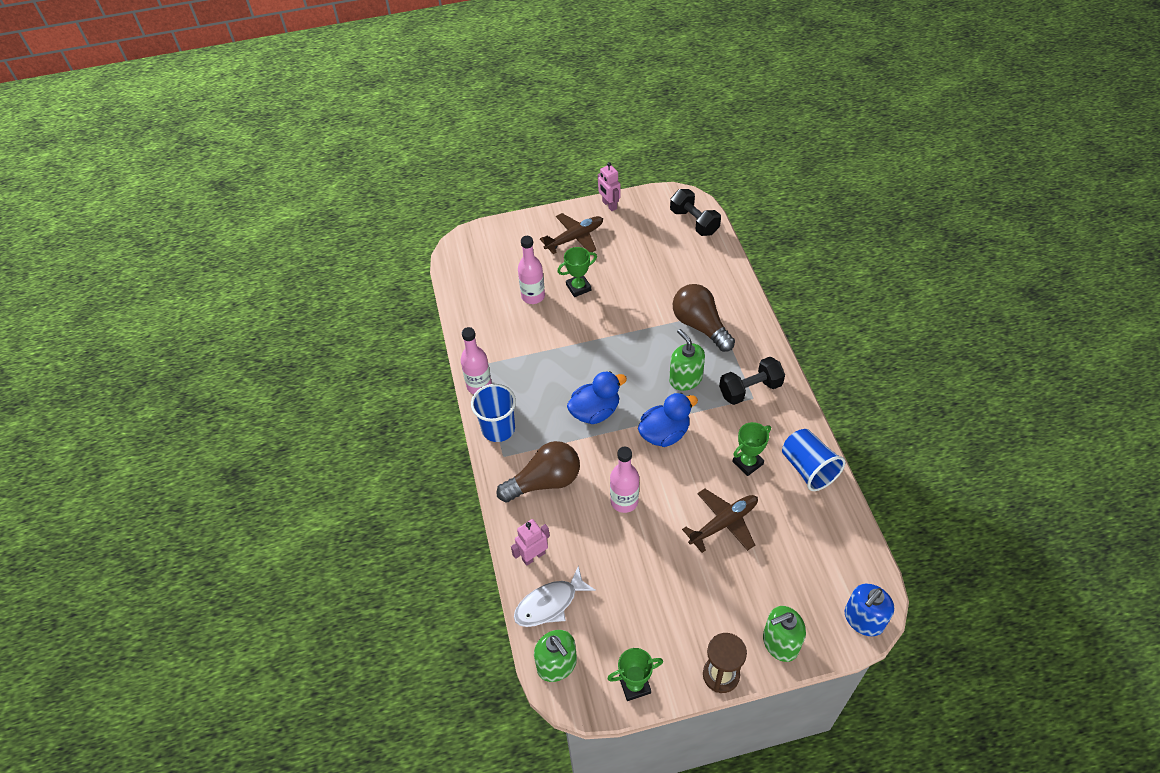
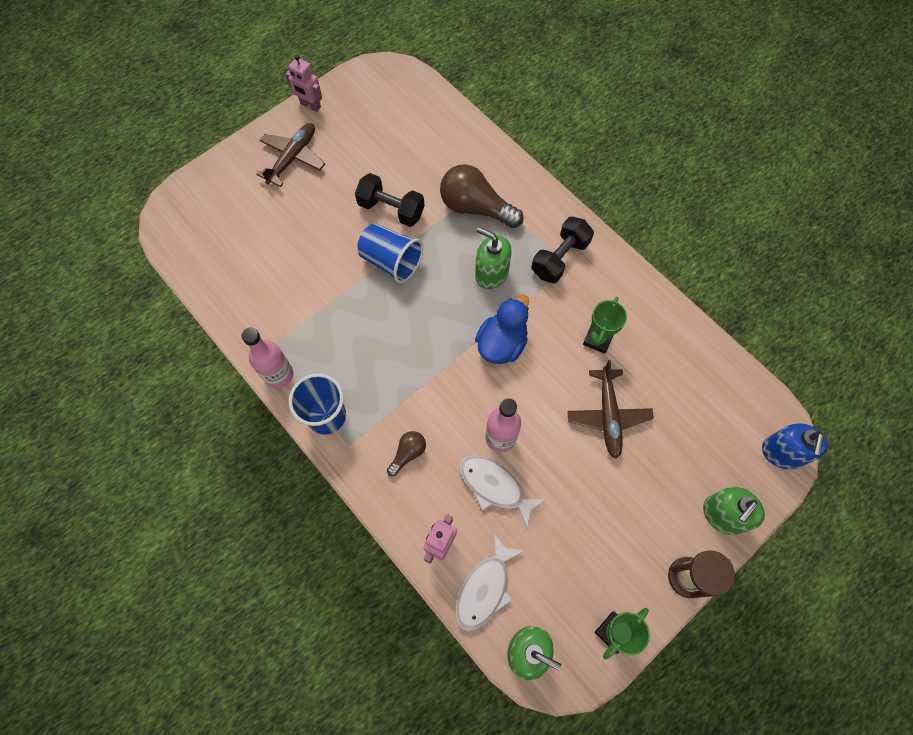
camera: 30 degrees left, 15 degrees up
brown light bulb [496,441,580,502] -> brown light bulb [387,431,426,476], size x0.50
pink bottle [518,236,545,304] -> none
green trophy [557,247,597,297] -> none
blue duck [567,371,627,424] -> none
black dumbbell [670,189,721,236] -> black dumbbell moved to [355,173,425,227]
brown plane [682,489,758,553] -> brown plane turned 150 degrees clockwise [567,360,654,459]
blue cup [782,429,846,491] -> blue cup moved to [357,223,423,283]
none -> white fish [459,455,546,528]

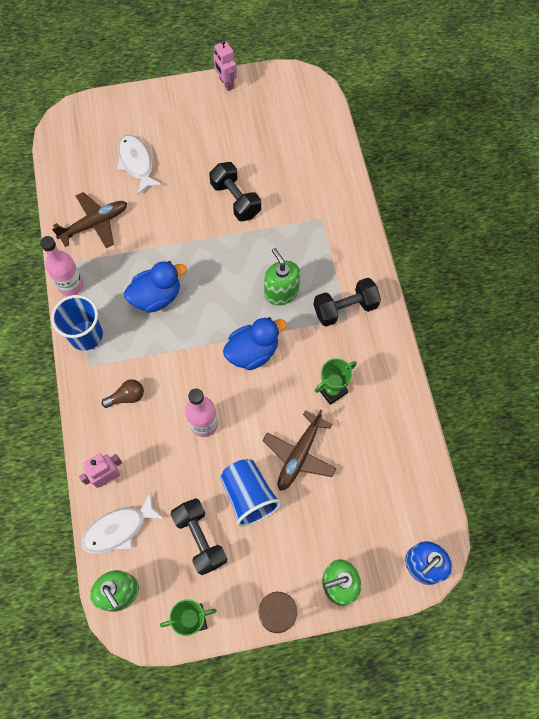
camera: 30 degrees right, 0 degrees up
brown plane [256,123,325,187] -> brown plane moved to [52,192,127,248]
blue cup [357,223,423,283] -> blue cup moved to [220,459,281,527]
brown light bulb [440,164,524,228] -> none
white fish [459,455,546,528] -> white fish moved to [117,135,163,194]
none -> blue duck [124,261,187,313]
none -> black dumbbell [170,498,227,575]

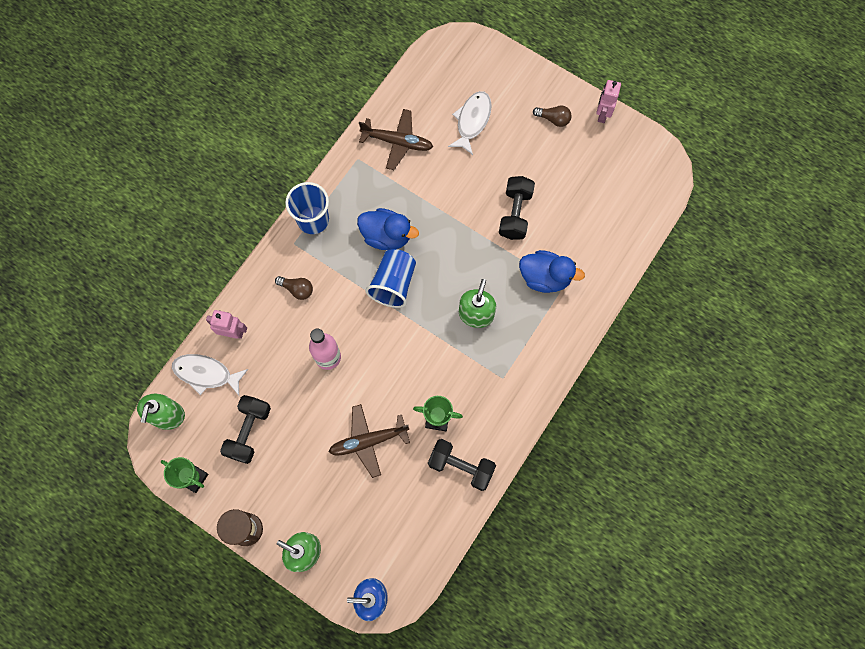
camera: 45 degrees right, 5 degrees up
pink bottle [40,236,84,296] -> none
blue cup [220,459,281,527] -> blue cup moved to [365,249,416,308]
blue duck [223,317,287,370] -> blue duck moved to [519,250,585,293]
black dumbbell [314,278,381,327] -> black dumbbell moved to [428,439,496,491]
none -> brown light bulb [533,106,572,127]

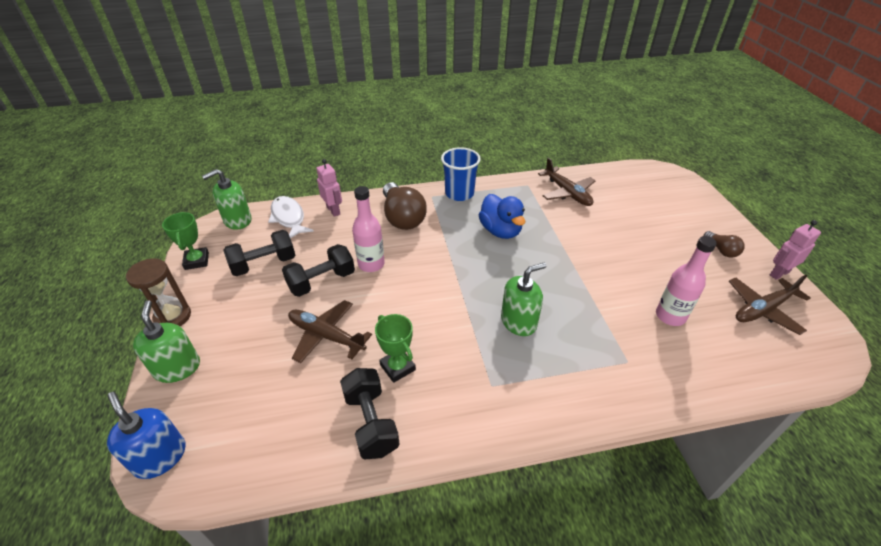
camera: 45 degrees right, 30 degrees down
brown light bulb [275,276,313,300] -> brown light bulb [383,182,427,230], size x2.00
blue cup [365,249,416,308] -> none
white fish [448,91,492,155] -> none
black dumbbell [499,176,535,240] -> black dumbbell moved to [282,244,355,297]
blue duck [519,250,585,293] -> none
none -> pink bottle [656,236,717,326]
none -> brown plane [729,275,811,335]

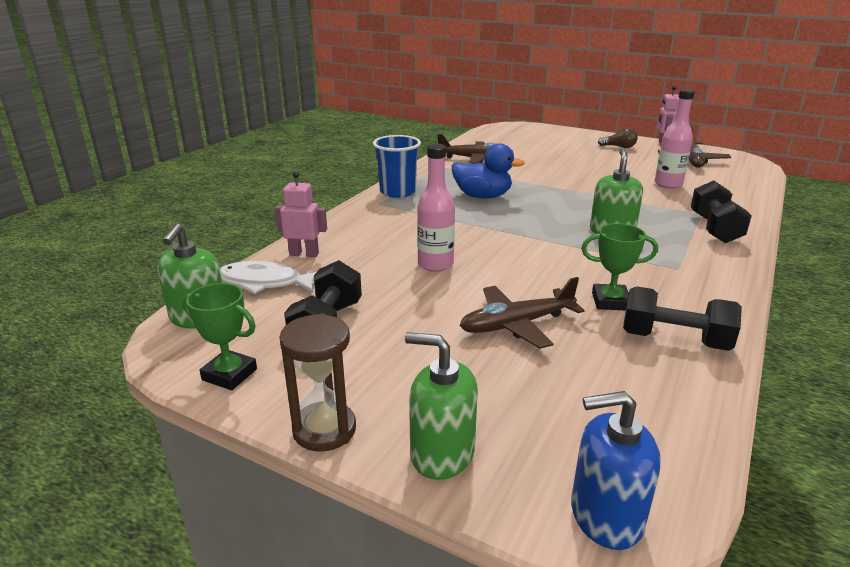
camera: 50 degrees left, 15 degrees down
black dumbbell [282,244,355,297] -> black dumbbell moved to [691,180,752,243]
brown light bulb [383,182,427,230] -> none

